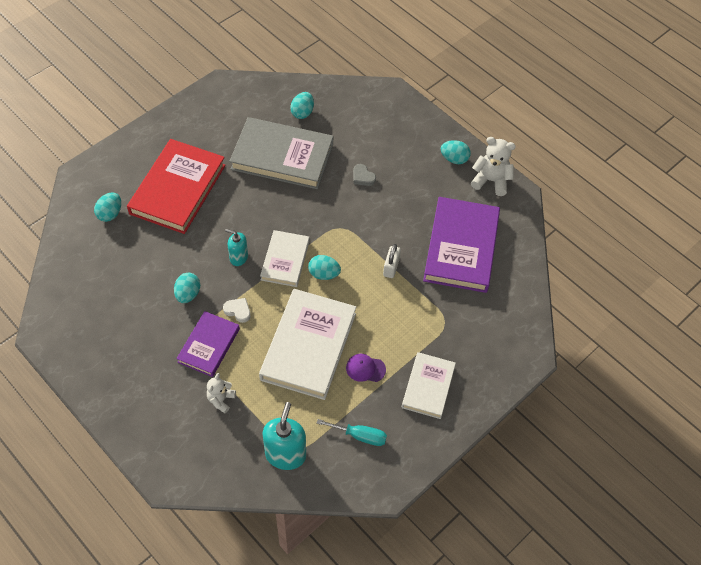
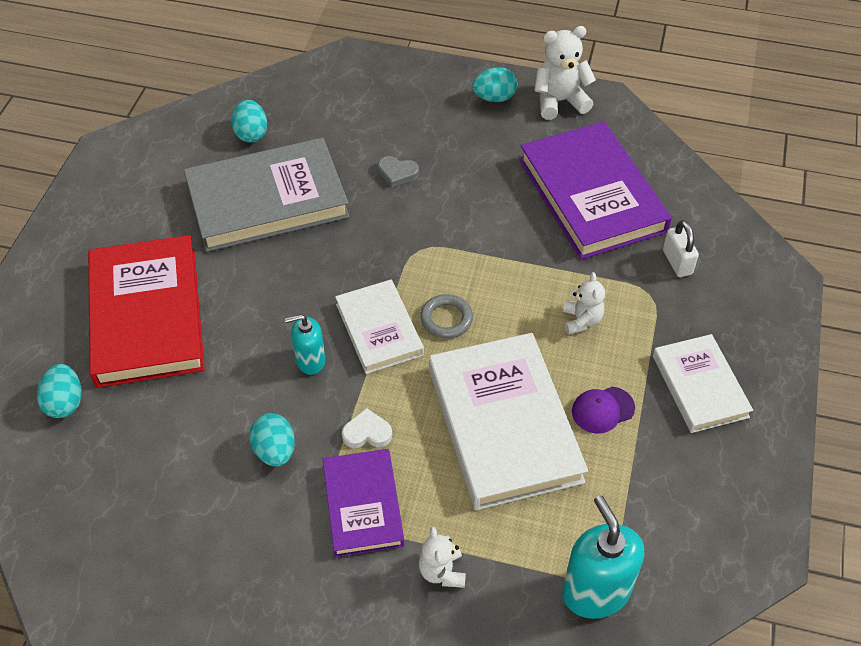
camera: 30 degrees left, 5 degrees down
turquoise egg [308,255,341,280] -> grey ring [420,294,473,339]
turquoise screwdriver [317,419,387,446] -> none
white padlock [383,244,401,278] -> white padlock moved to [663,220,699,277]
none -> white teddy bear [563,272,605,334]

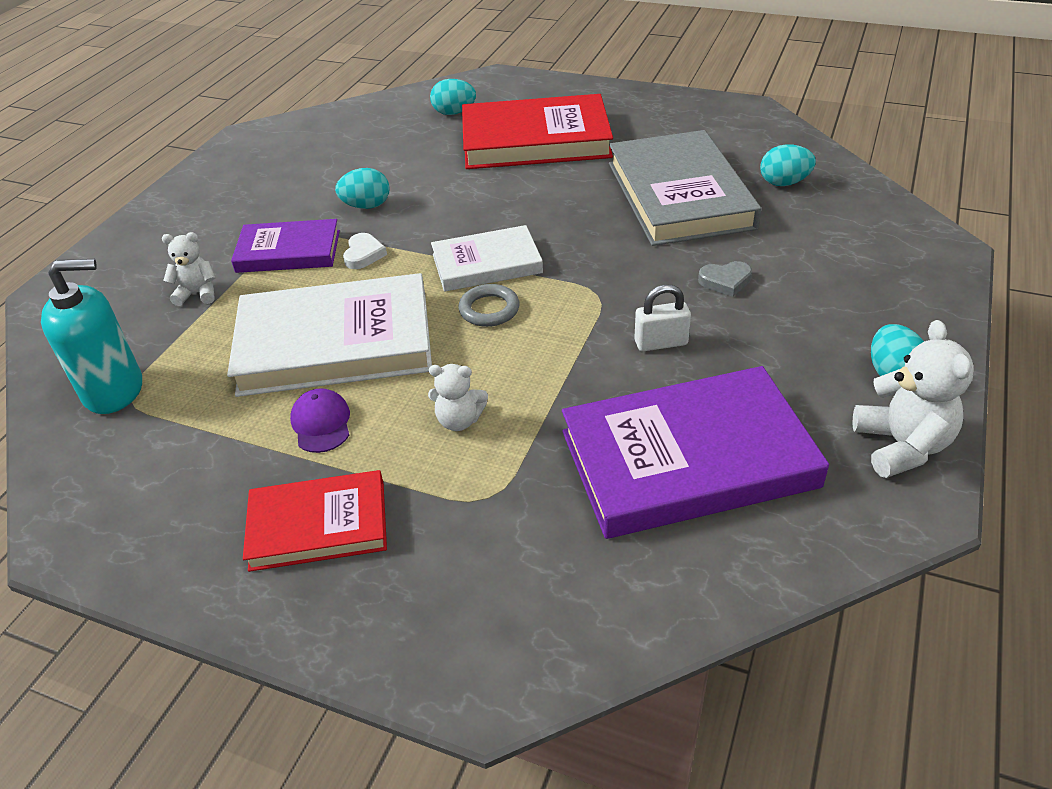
camera: 100 degrees right, 10 degrees down
turquoise soap dispenser [285,314,325,375] -> none
grey heart [378,156,419,188] -> grey heart turned 120 degrees counterclockwise [698,261,752,297]
white book [653,334,753,433] -> red book [243,470,387,572]
white padlock [663,220,699,277] -> white padlock moved to [634,285,691,351]

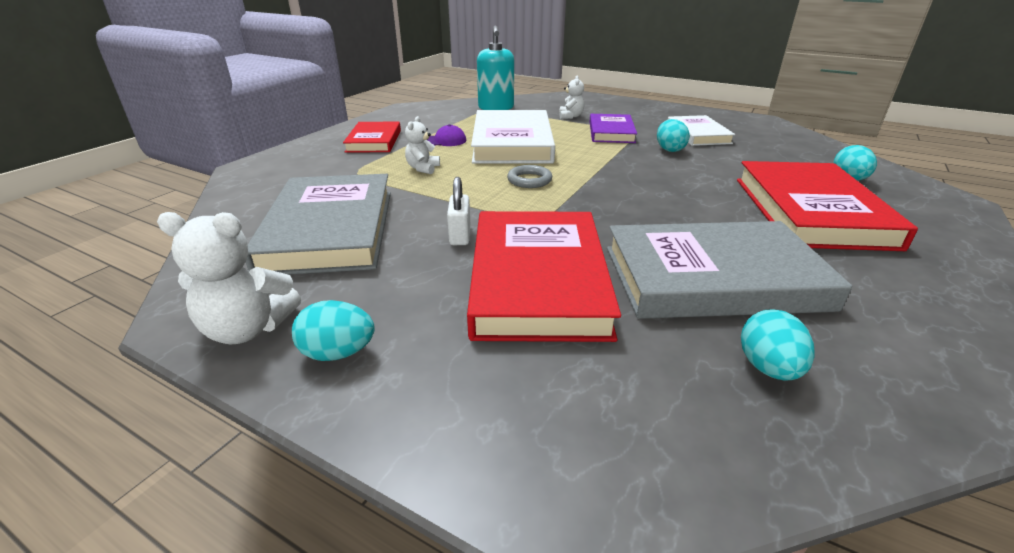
camera: 95 degrees right, 10 degrees down
white heart [343,233,387,269] -> none
white book [431,225,543,292] -> white book moved to [668,115,735,146]
purple book [562,366,829,539] -> grey book [246,174,391,275]
grey heart [698,261,752,297] -> red book [467,211,621,342]

